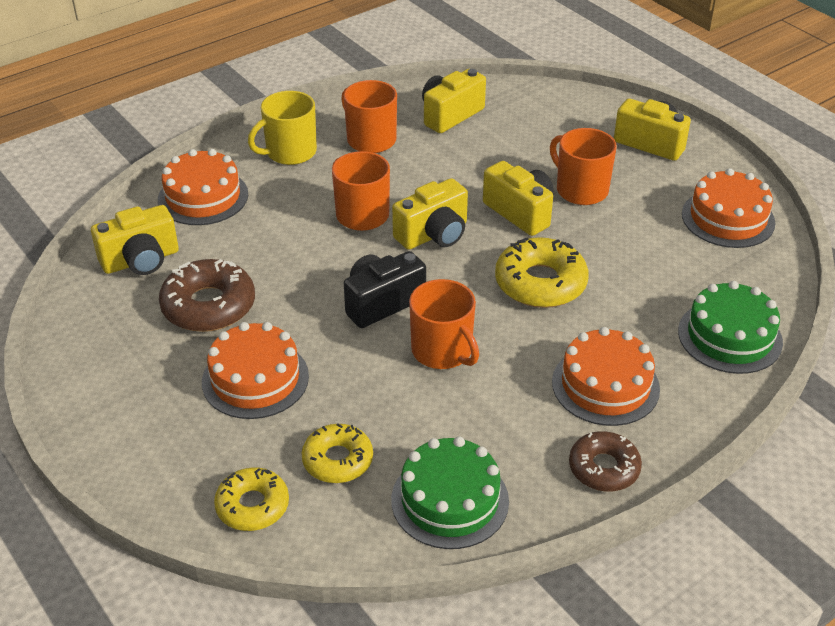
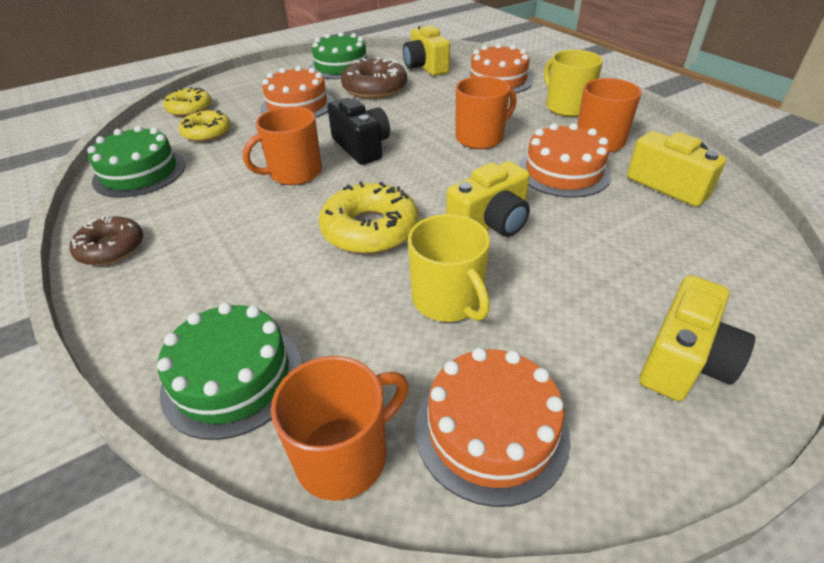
camera: 95 degrees right, 0 degrees up
yellow camera [392,178,468,250] -> none
orange mug [550,128,617,205] -> orange mug moved to [271,356,409,501]
orange cake [552,327,660,426] -> orange cake moved to [519,123,611,198]
none -> green cake [309,32,369,79]
none -> yellow mug [408,214,490,322]

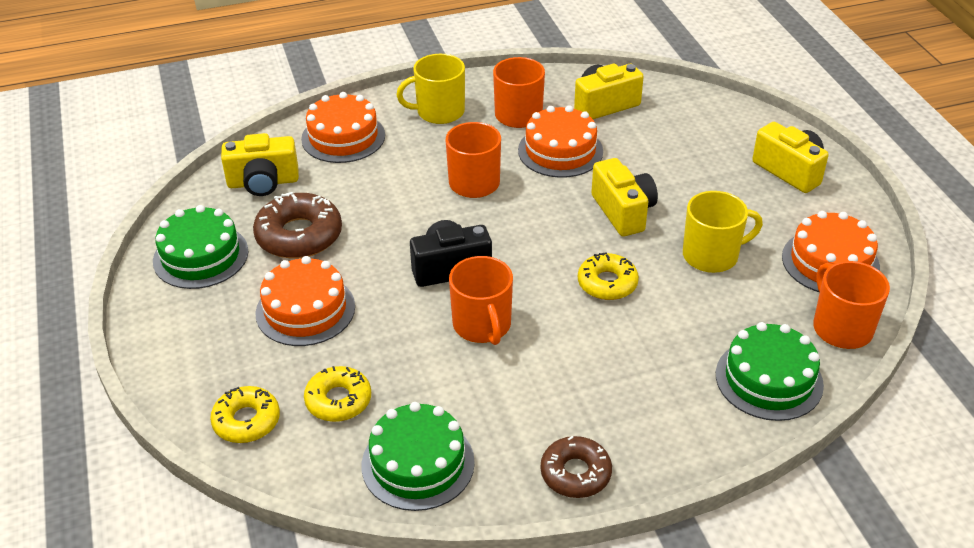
camera: 75 degrees left, 0 degrees up
yellow donut [319,181,419,254] -> yellow donut [578,252,639,300], size x0.66

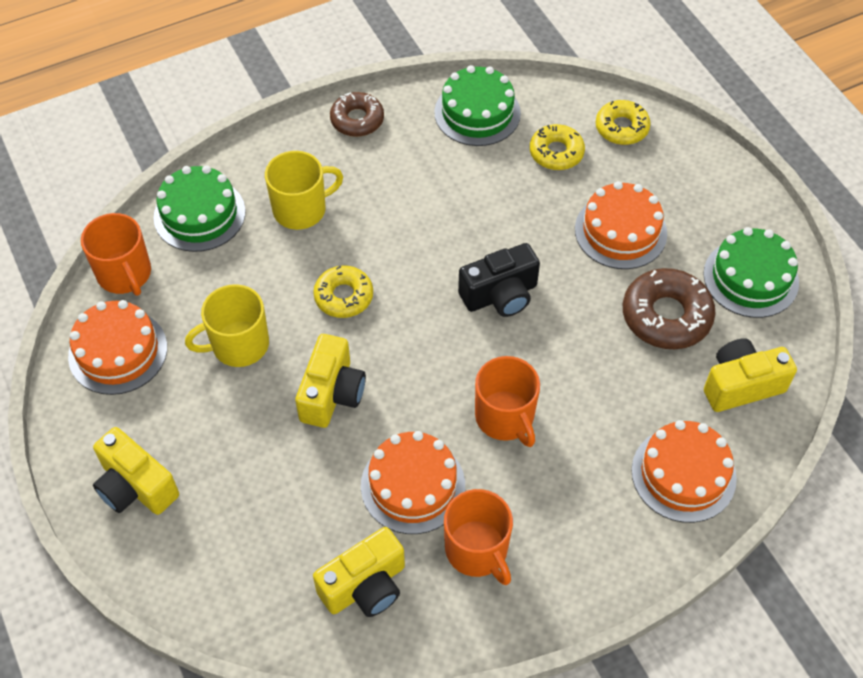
camera: 170 degrees right, 15 degrees up
yellow mug [397,54,465,124] -> yellow mug moved to [265,151,343,230]
orange mug [449,256,513,345] -> none
yellow camera [591,158,658,237] -> yellow camera turned 135 degrees counterclockwise [295,334,366,428]

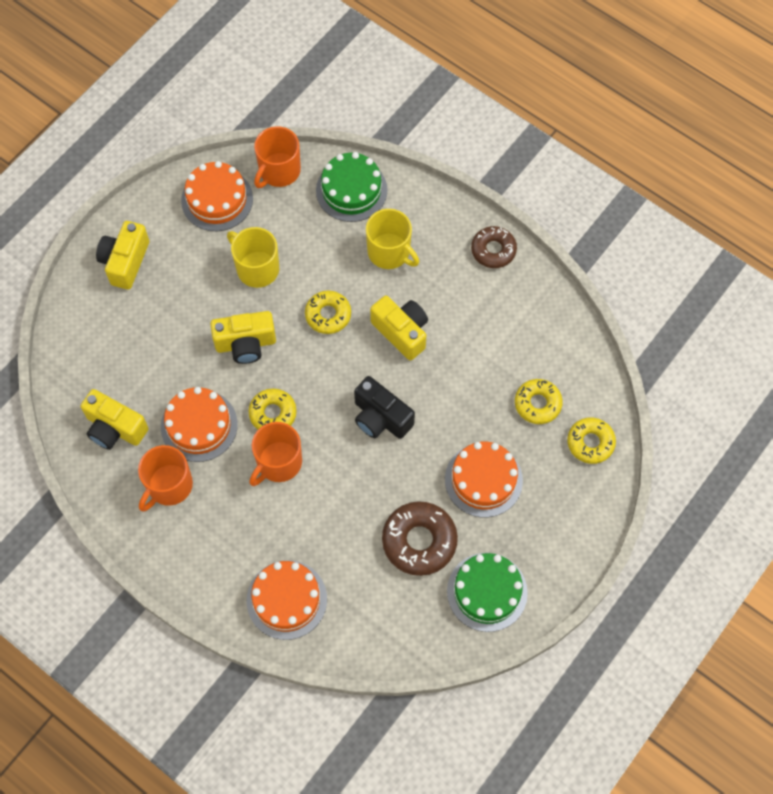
camera: 65 degrees right, 10 degrees up
green cake [434,65,521,146] -> none
yellow camera [704,338,797,412] -> yellow camera moved to [370,296,428,361]
none -> yellow donut [248,388,297,430]

